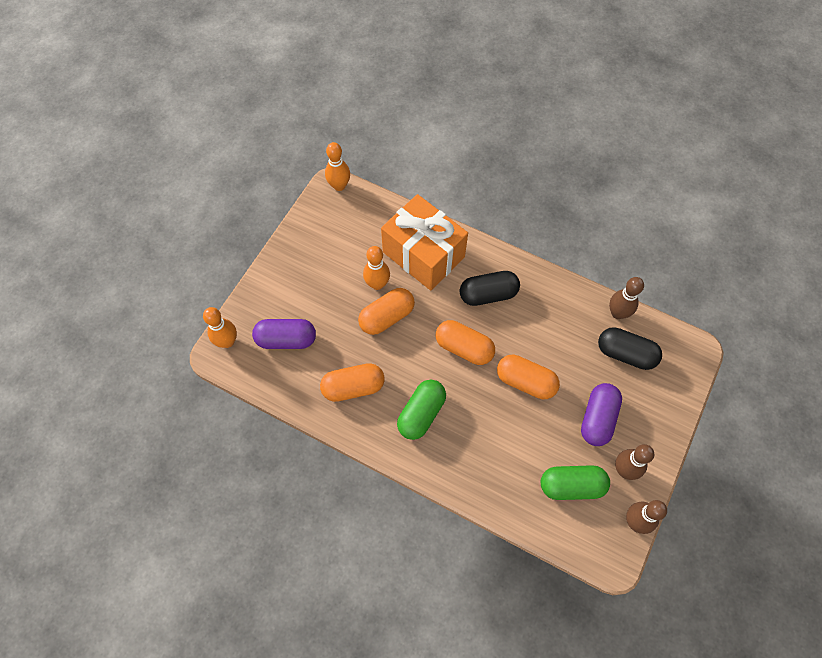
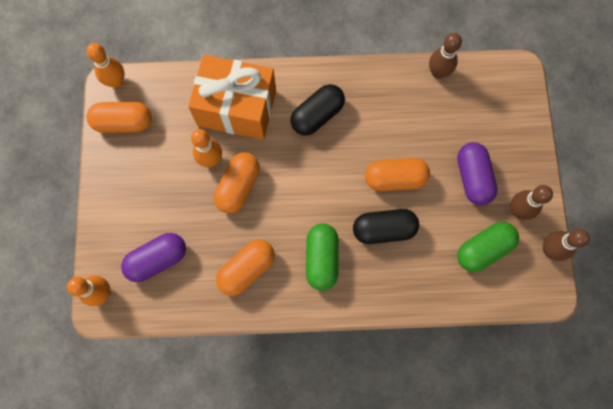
camera: 30 degrees left, 10 degrees up
orange capsule [436,320,495,365] -> orange capsule moved to [87,102,152,133]
black capsule [598,327,662,370] -> black capsule moved to [353,209,419,244]

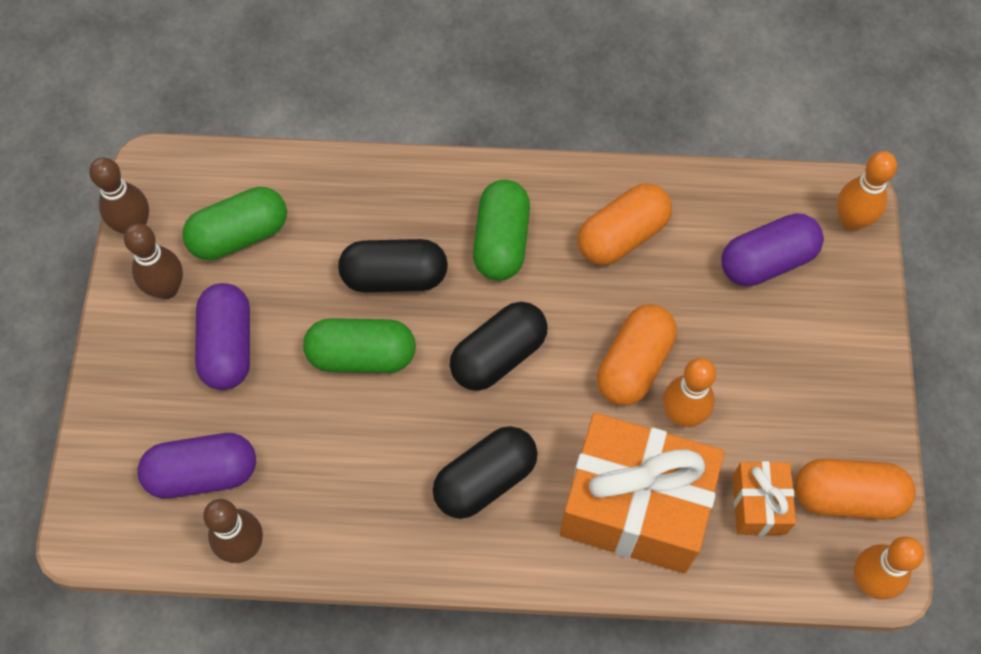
camera: 175 degrees left, 10 degrees down
orange capsule [365,158,430,191] -> green capsule [303,318,416,373]
none -> purple capsule [137,433,256,499]
none -> black capsule [450,302,548,391]
none -> orange gift [733,461,796,535]

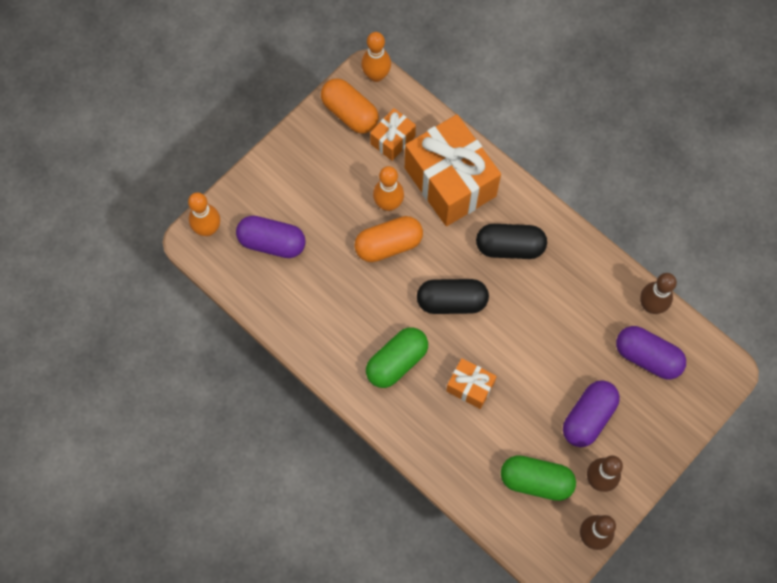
camera: 140 degrees left, 5 degrees up
green capsule [303,318,416,373] -> none
black capsule [338,239,448,292] -> orange gift [446,358,497,409]
orange capsule [578,183,672,265] -> none

